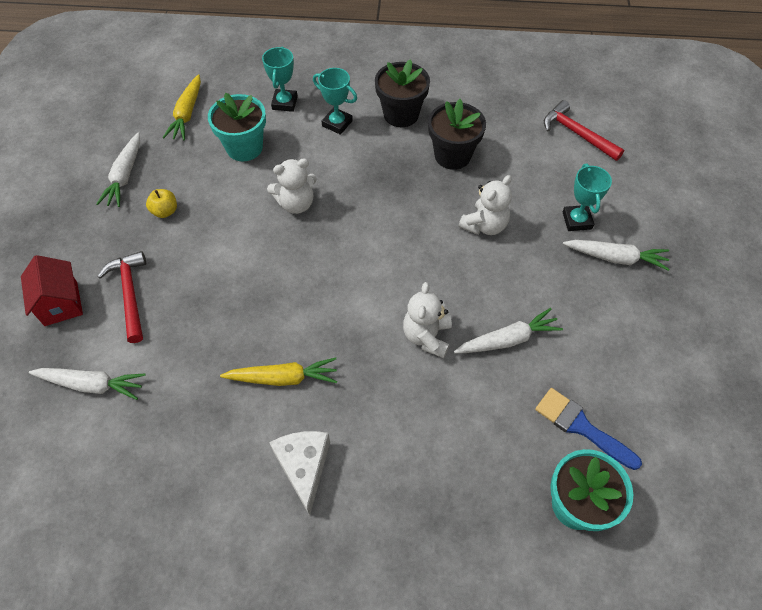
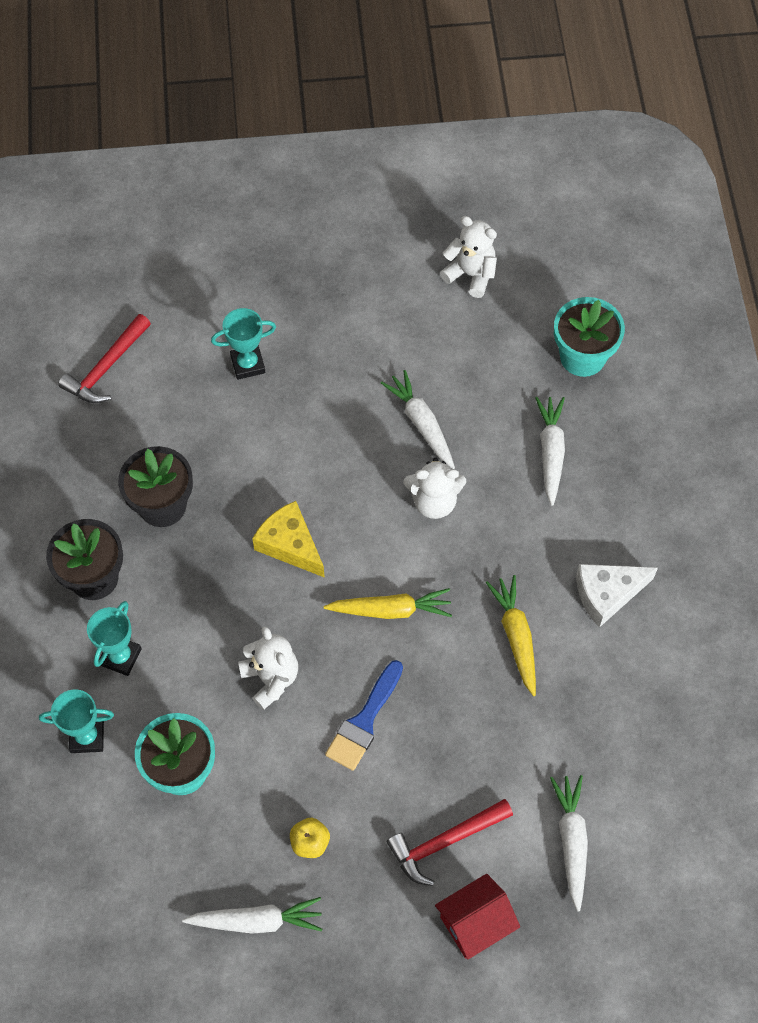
camera: 100 degrees left, 5 degrees up
yellow carrot [163,74,201,140] -> yellow carrot moved to [324,588,452,619]
white teddy bear [459,175,512,235] -> white teddy bear moved to [440,216,497,298]
blue brush [535,388,642,470] -> blue brush moved to [325,660,403,771]
white carrot [563,240,670,271] -> white carrot moved to [535,397,565,506]
none -> yellow cheese [252,501,325,578]

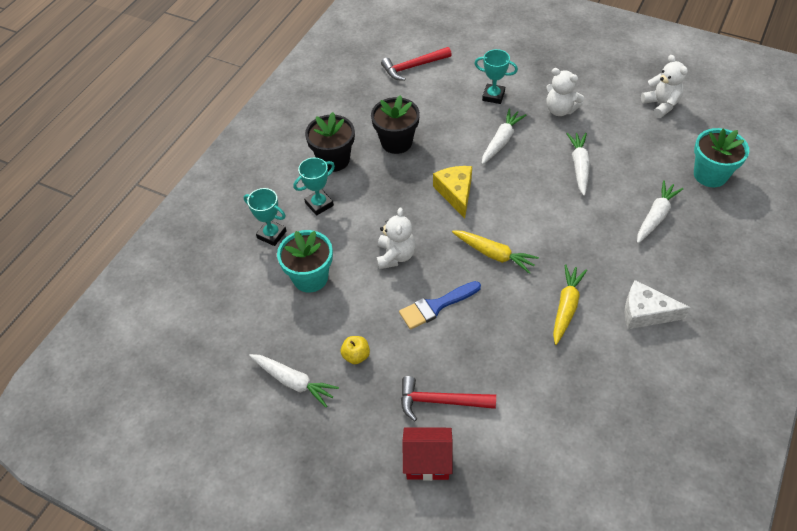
camera: 35 degrees right, 10 degrees down
white teddy bear [404,458,466,519] -> white teddy bear moved to [546,68,584,116]
white carrot [550,775,588,912] -> white carrot moved to [482,109,526,165]

